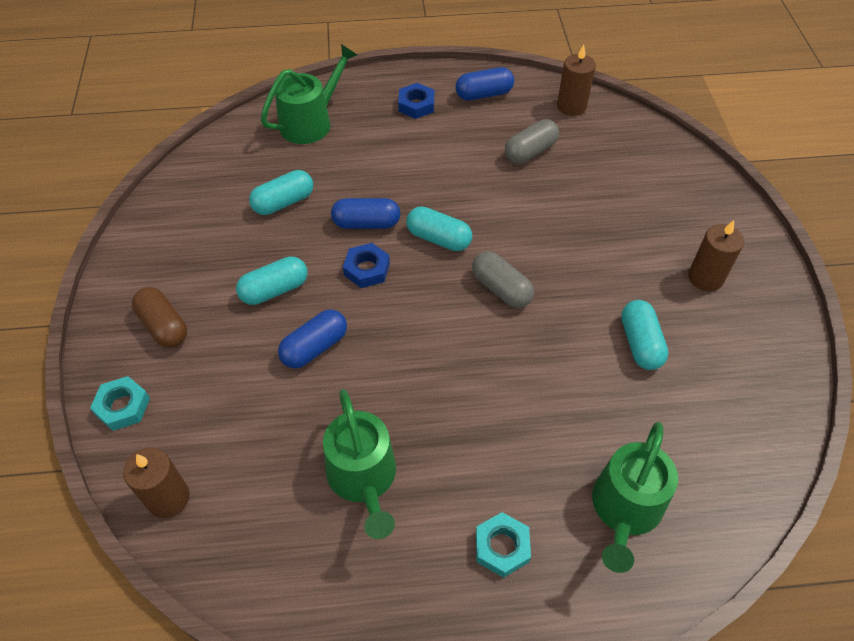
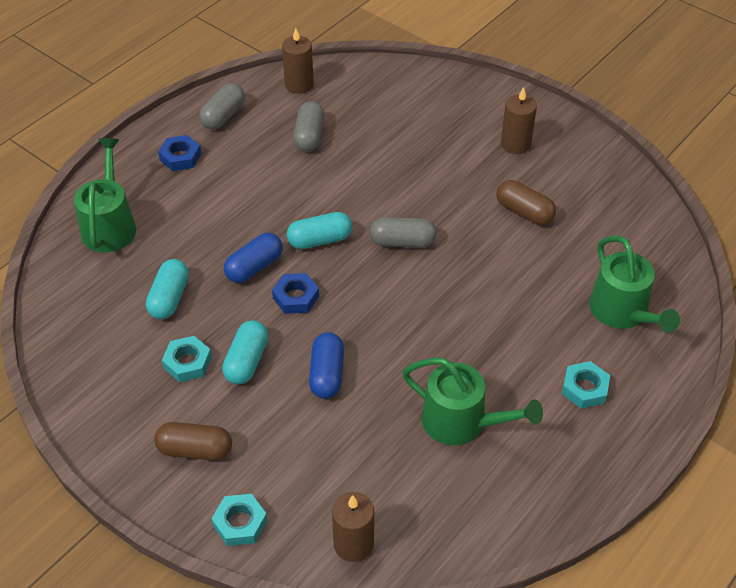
camera: 45 degrees left, 5 degrees down
blue capsule [455,67,514,101] -> grey capsule [199,83,245,130]
turquoise capsule [621,300,668,370] -> brown capsule [496,180,556,225]
none -> turquoise nut [162,336,212,382]

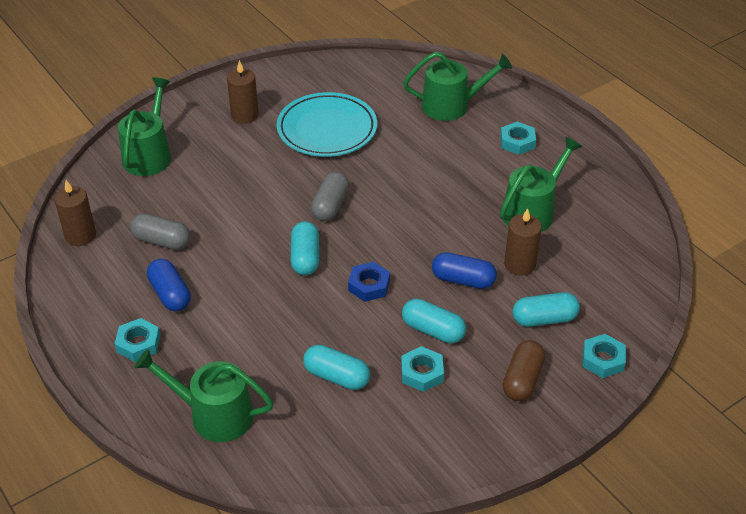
camera: 75 degrees left, 5 degrees down
blue nut [158,135,201,171] -> turquoise nut [115,318,161,362]
grey capsule [199,83,245,130] -> none
blue capsule [224,233,283,283] -> blue capsule moved to [147,259,191,311]
brown candle [332,492,374,562] -> brown candle moved to [504,208,542,276]
brown capsule [496,180,556,225] -> turquoise plate [277,92,377,157]
none -> green watering can [118,77,171,176]
none -> turquoise capsule [512,292,580,327]

